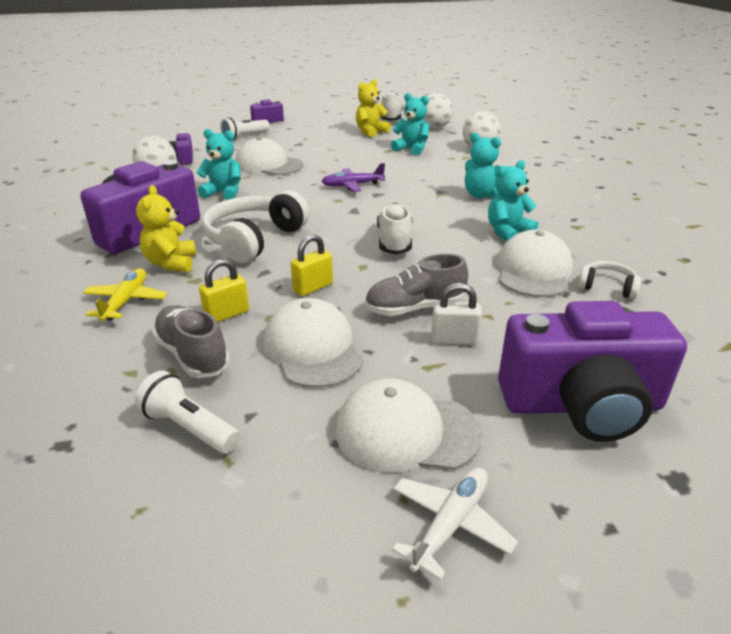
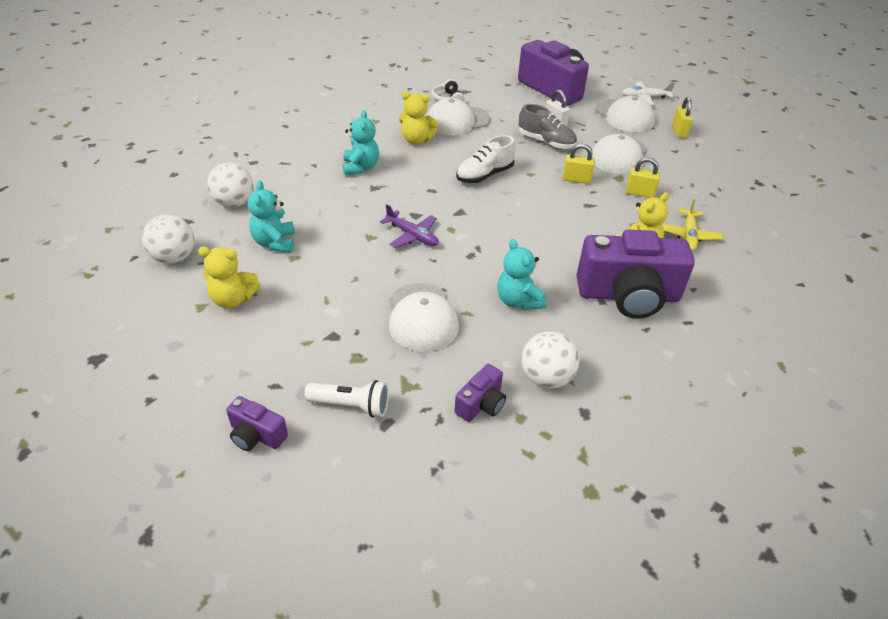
camera: 130 degrees left, 10 degrees up
yellow plane [83,268,167,321] -> yellow plane turned 45 degrees counterclockwise [662,199,723,251]
white flashlight [135,371,240,454] -> none
grey shoe [152,305,230,378] -> none
white headphones [202,190,310,263] -> none
white shoe [381,91,403,121] -> none
turquoise teddy bear [488,160,538,242] -> yellow teddy bear [399,91,438,145]
none -> yellow padlock [672,97,693,138]

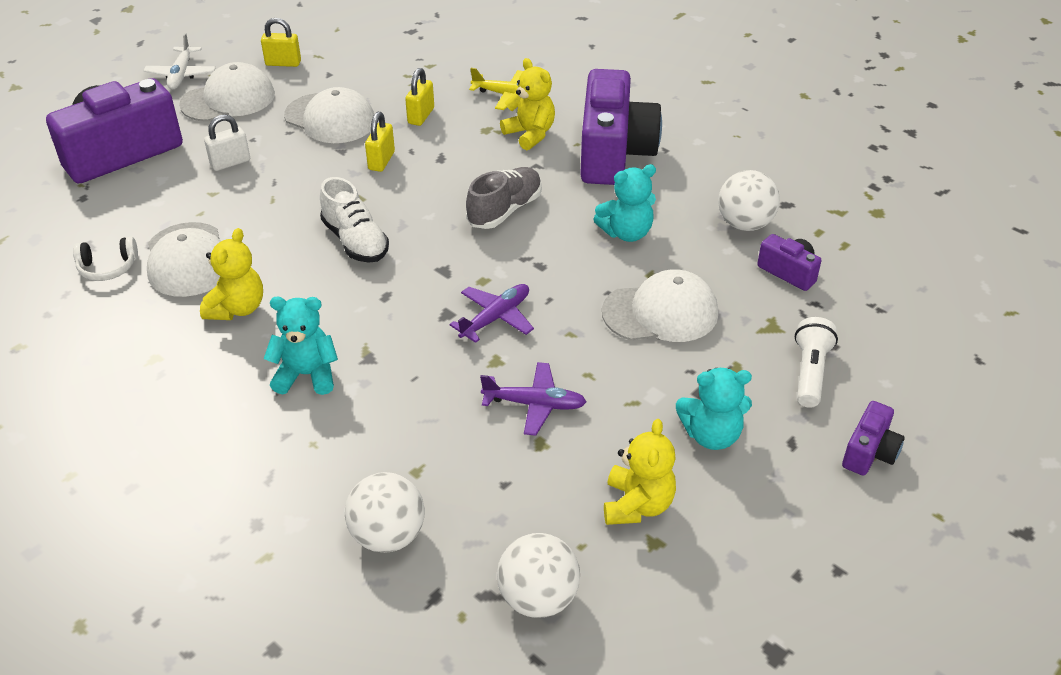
camera: 85 degrees left, 0 degrees up
turquoise teddy bear [247,180,295,253] -> turquoise teddy bear moved to [676,368,752,450]
grey shoe [519,104,577,149] -> grey shoe moved to [466,167,542,229]
none -> purple plane [480,362,586,436]

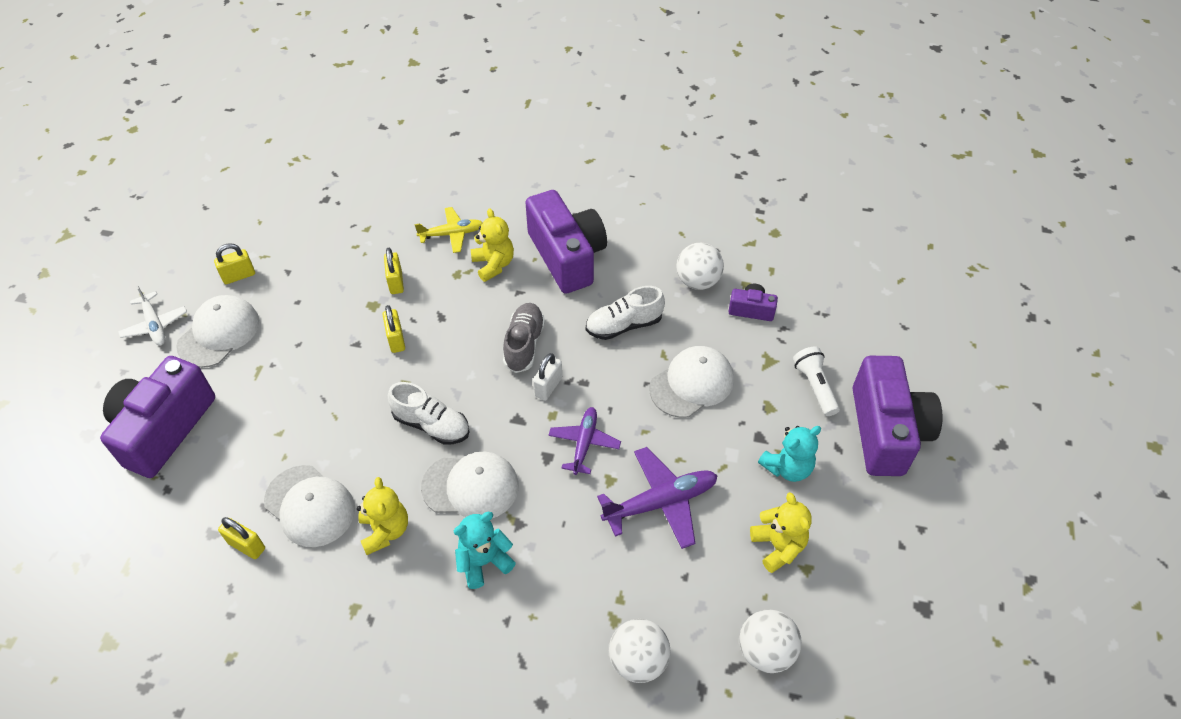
camera: 30 degrees left, 10 degrees up
white headphones [73,237,138,281] -> yellow padlock [218,517,265,559]
white padlock [204,114,250,171] -> white padlock moved to [533,353,562,401]
white cap [284,87,374,143] -> white cap moved to [421,451,519,518]
purple plane [480,362,586,436] -> purple plane [597,447,718,549], size x1.53
yellow teddy bear [500,58,555,150] -> yellow teddy bear turned 45 degrees clockwise [471,209,514,282]
turquoise teddy bear [593,164,656,242] -> white shoe [586,286,665,340]
purple camera [842,401,905,476] -> purple camera [852,356,943,476], size x2.18

